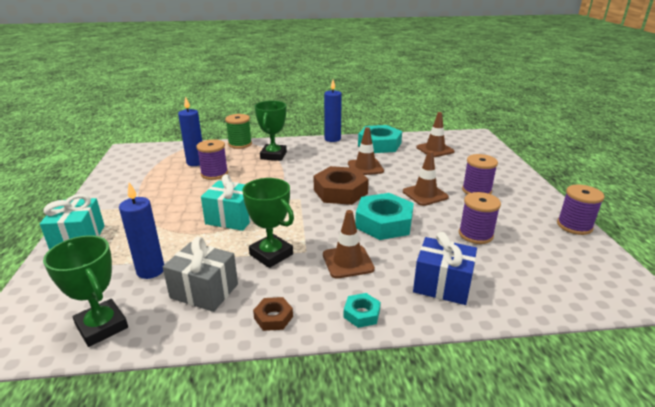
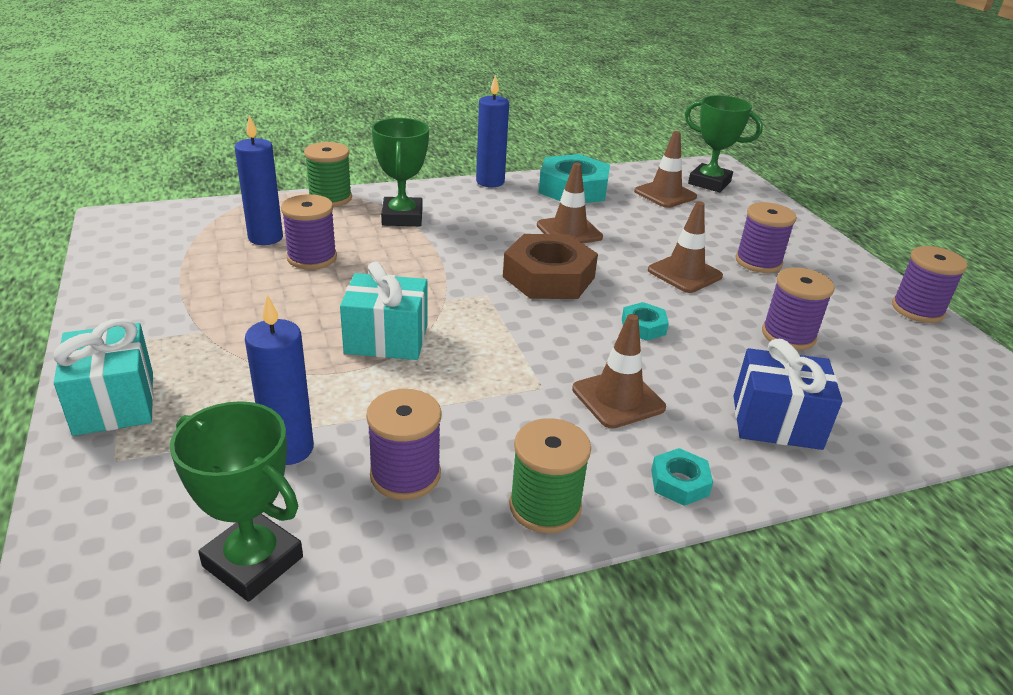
camera: 15 degrees left, 5 degrees up
grey gift [163,237,238,312] -> purple spool [366,389,442,500]
green trophy [242,178,294,268] -> green trophy moved to [685,95,763,192]
brown nut [253,297,293,331] -> green spool [509,418,591,533]
turquoise nut [355,193,414,240] -> turquoise nut [622,302,669,341], size x0.48

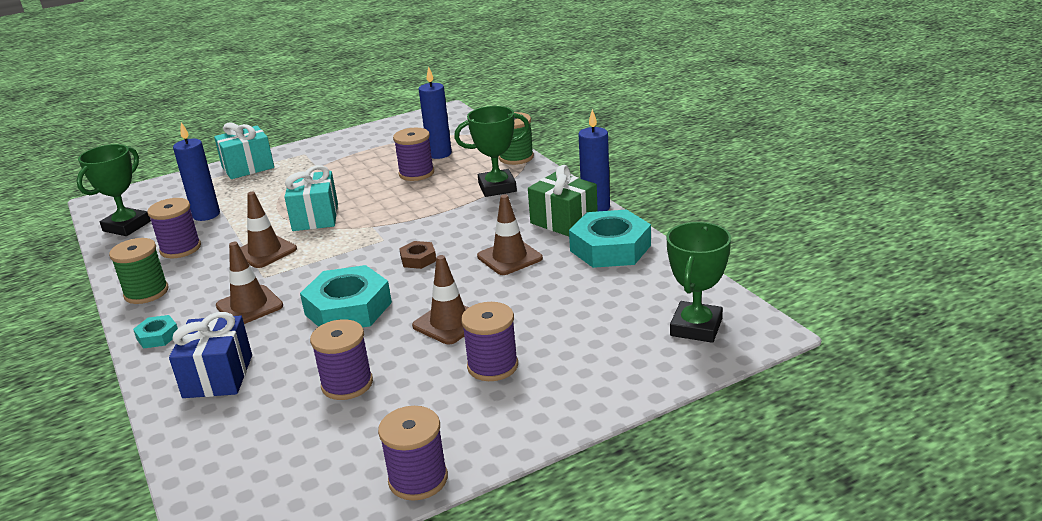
camera: 85 degrees right, 5 degrees down
brown nut [503,234,598,299] -> brown nut [399,241,436,269], size x0.48
turquoise nut [622,302,669,341] -> turquoise nut [300,265,392,327], size x2.10
brown traffic cone [634,131,697,208] -> brown traffic cone moved to [240,192,297,268]
none -> green gift [528,165,598,237]

